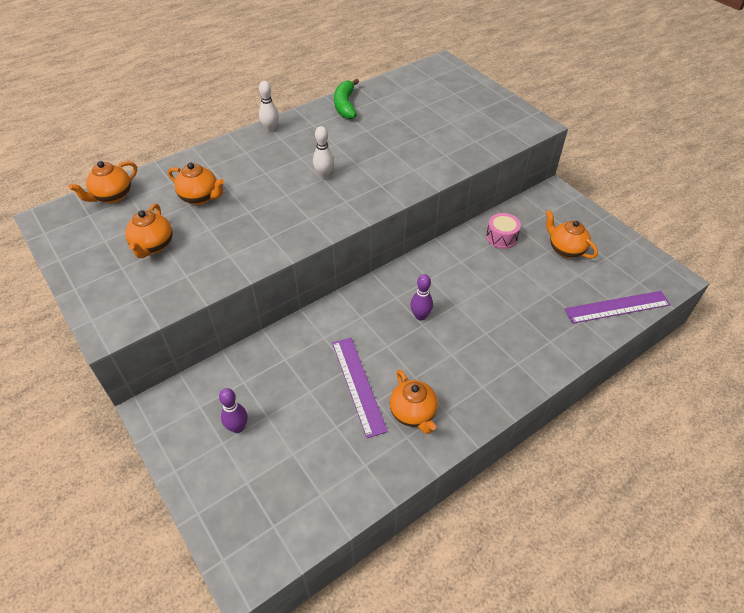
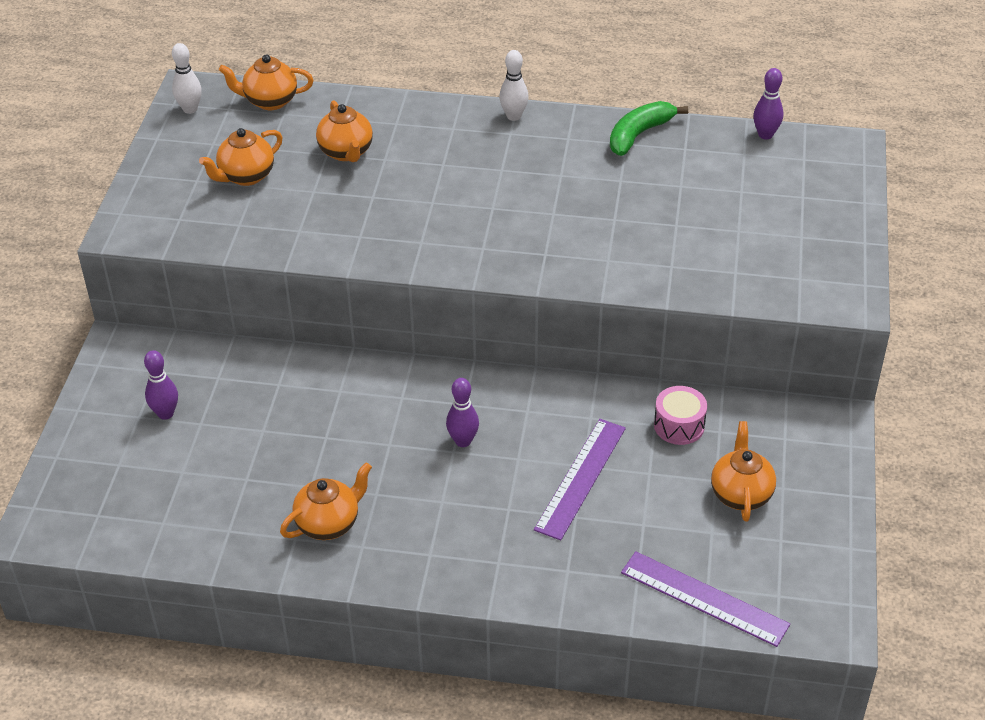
camera: 45 degrees right, 5 degrees down
white bowling pin [313,126,334,179] -> white bowling pin moved to [172,43,202,114]
purple ruler [332,338,388,438] -> purple ruler moved to [534,419,626,540]
orange teapot [390,370,438,434] -> orange teapot turned 150 degrees counterclockwise [280,463,372,540]
none -> purple bowling pin [753,68,783,139]

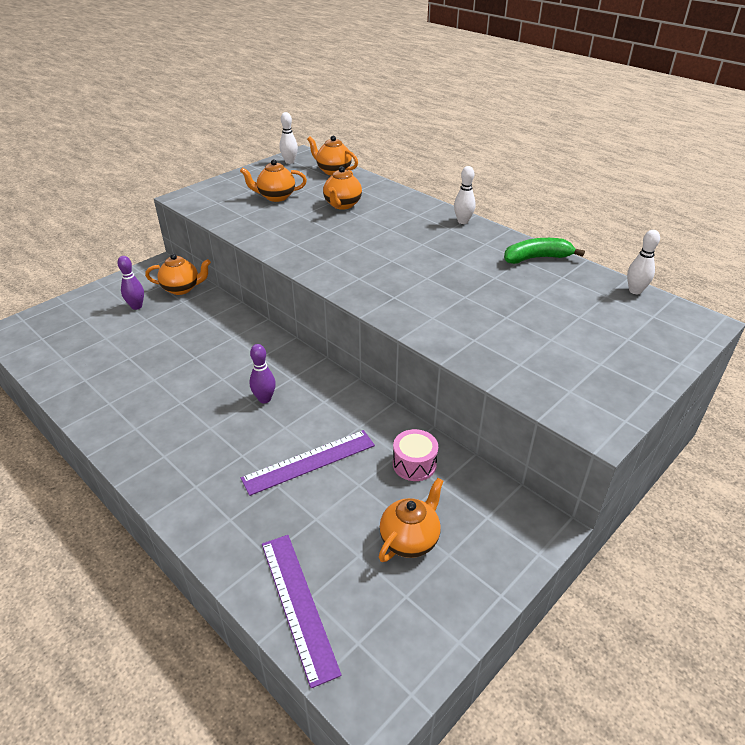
camera: 35 degrees right, 5 degrees down
orange teapot [280,463,372,540] -> orange teapot moved to [145,254,211,295]
purple bowling pin [753,68,783,139] -> white bowling pin [627,230,660,294]

